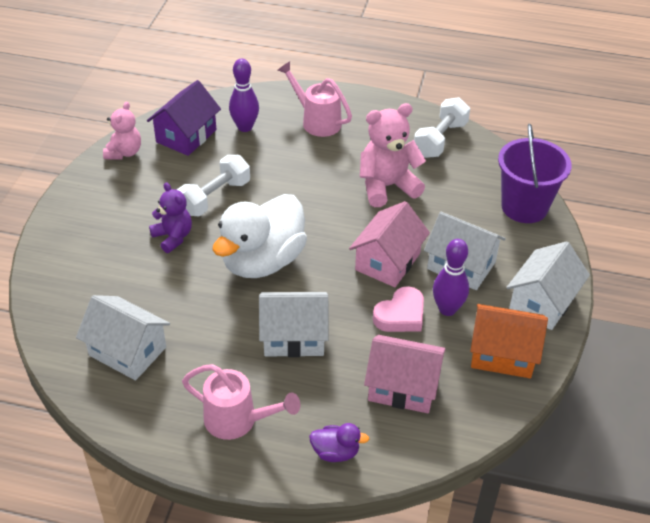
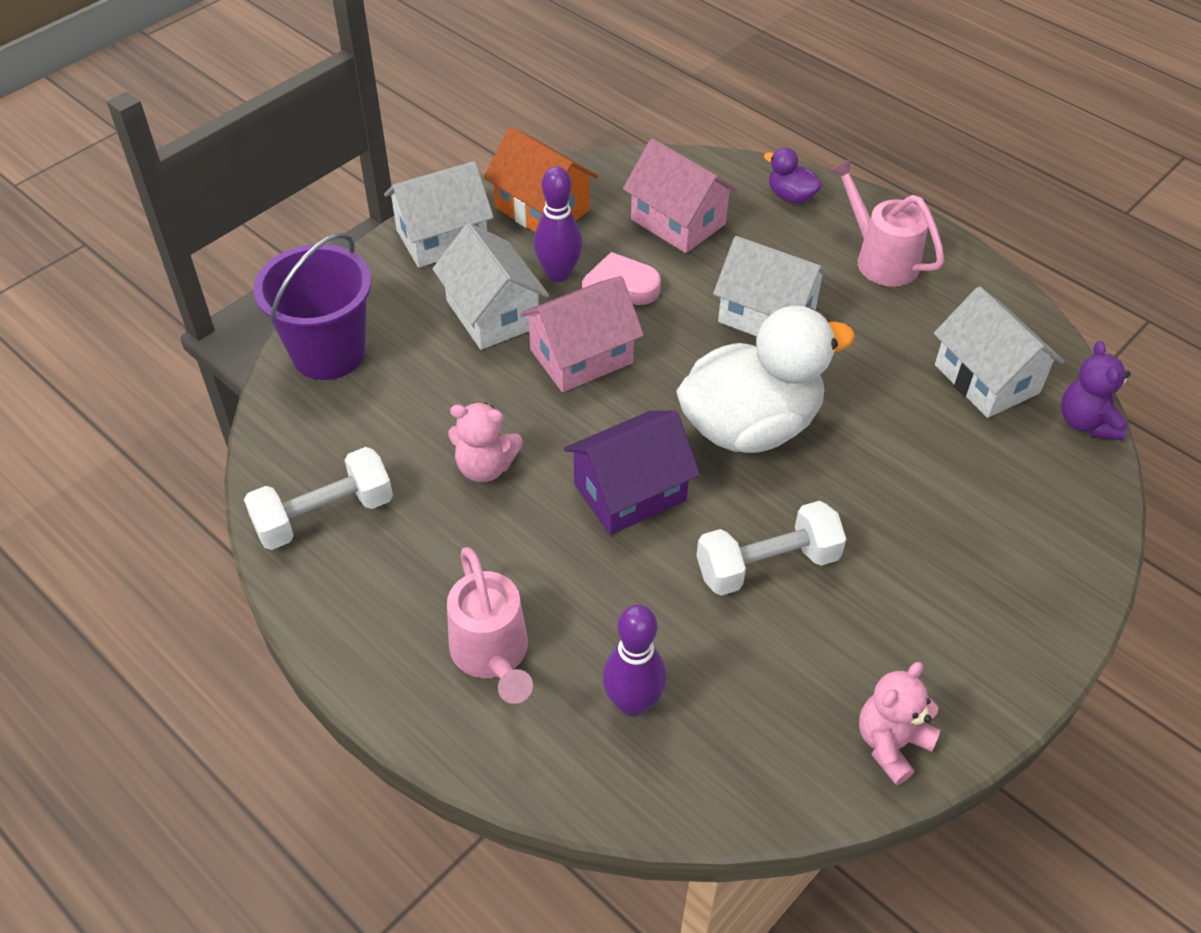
camera: 150 degrees left, 5 degrees up
purple house [147,80,221,156] -> purple house moved to [564,411,700,535]
purple teddy bear [149,182,192,253] -> purple teddy bear moved to [1061,341,1131,440]
pink teddy bear [360,103,426,207] -> pink teddy bear [448,402,523,482], size x0.63

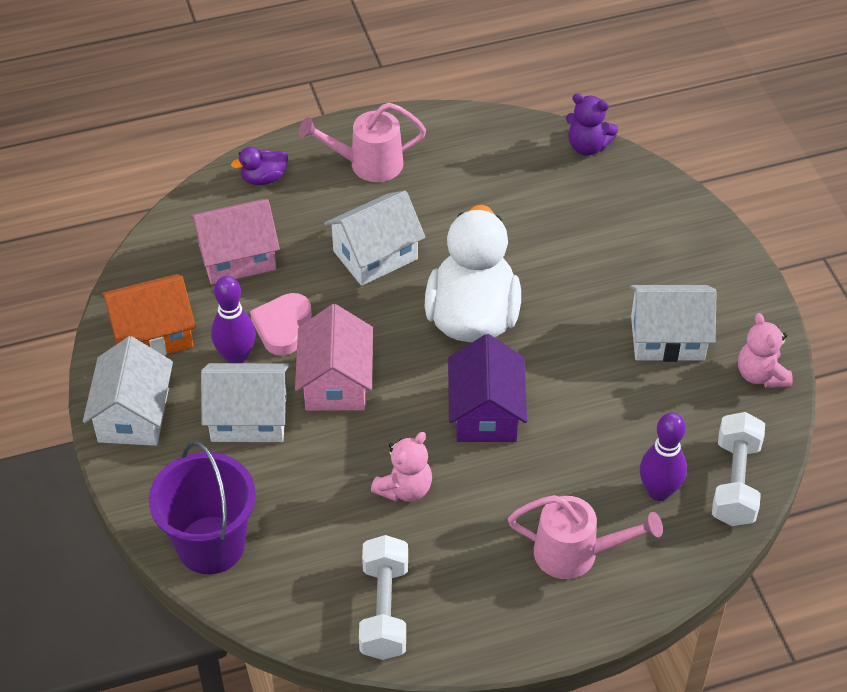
camera: 60 degrees left, 0 degrees up
white dumbbell [696,501,846,596] -> white dumbbell moved to [712,412,765,526]
white house [934,286,1064,418] -> white house moved to [630,285,717,362]

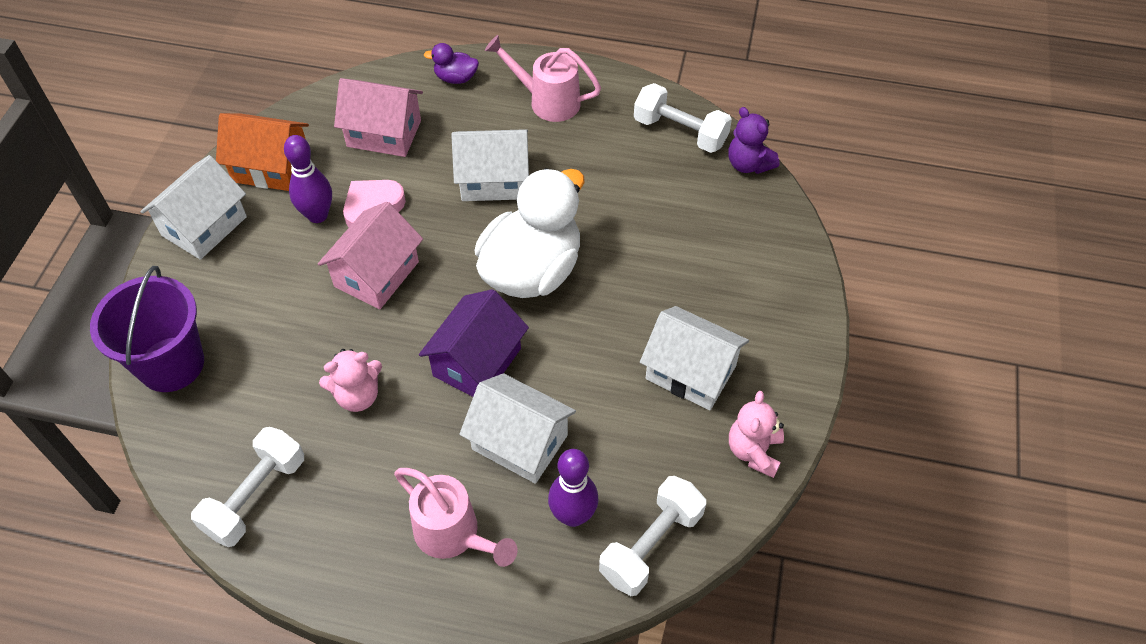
camera: 30 degrees right, 5 degrees up
white house [201,363,289,442] -> white house moved to [459,373,576,484]
none -> white dumbbell [634,83,732,153]

